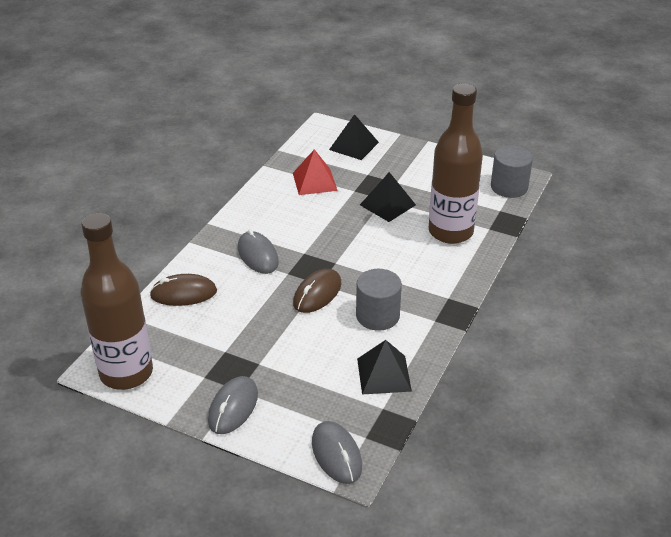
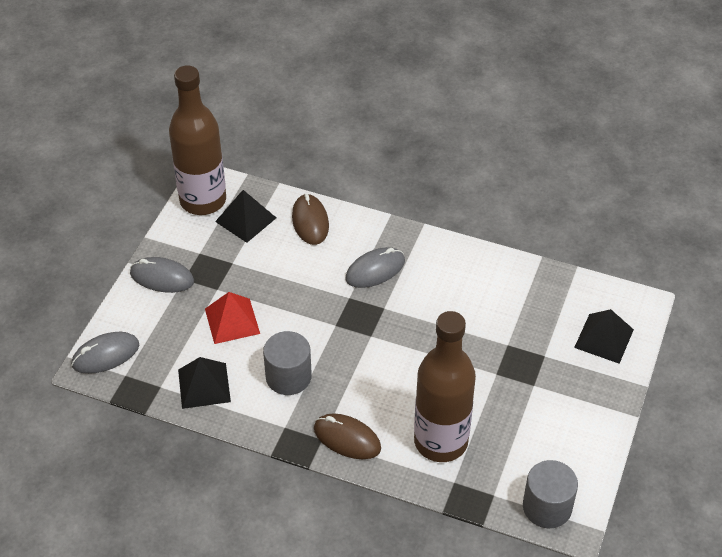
camera: 85 degrees right, 10 degrees up
red pyramid [293,149,338,195] -> red pyramid moved to [205,292,260,344]
brown mouse [293,269,341,313] -> brown mouse moved to [314,413,381,459]
black pyramid [360,172,416,222] -> black pyramid moved to [215,190,276,243]

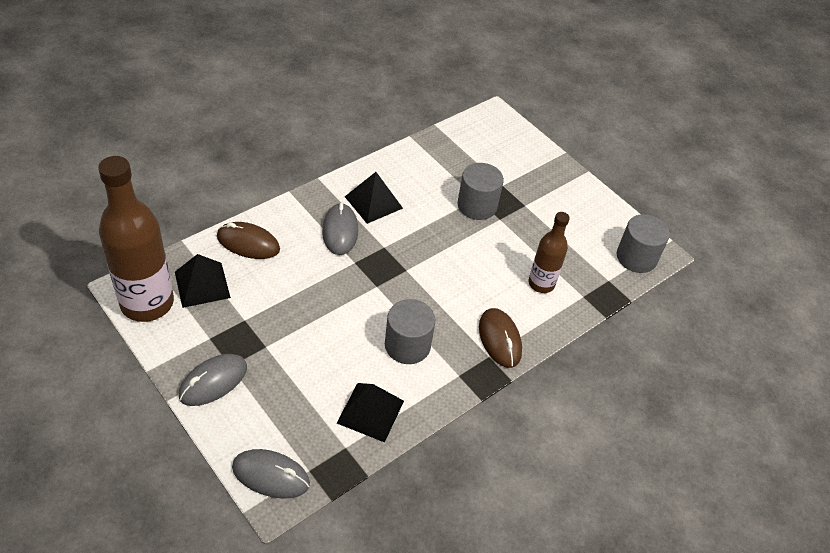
camera: 65 degrees left, 0 degrees up
grey mouse [71,332,139,374] -> grey mouse turned 75 degrees counterclockwise [232,449,310,499]
red pyramid [205,292,260,344] -> none
brown mouse [314,413,381,459] -> brown mouse turned 75 degrees counterclockwise [479,308,522,368]
brown bottle [414,311,476,462] -> brown bottle [528,212,570,293], size x0.56
black pyramid [574,309,634,364] -> black pyramid moved to [345,172,403,224]
none -> grey cylinder [457,163,504,220]

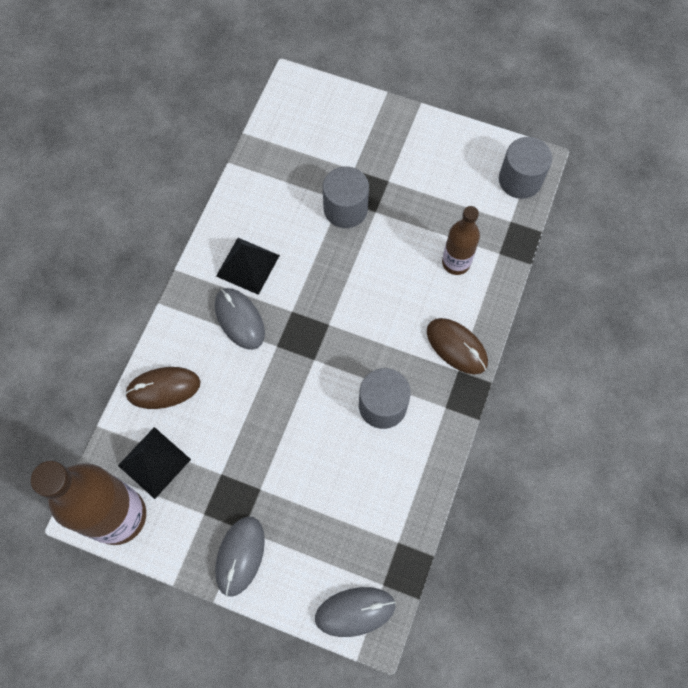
camera: 25 degrees left, 20 degrees up
black pyramid [337,383,404,442] -> none

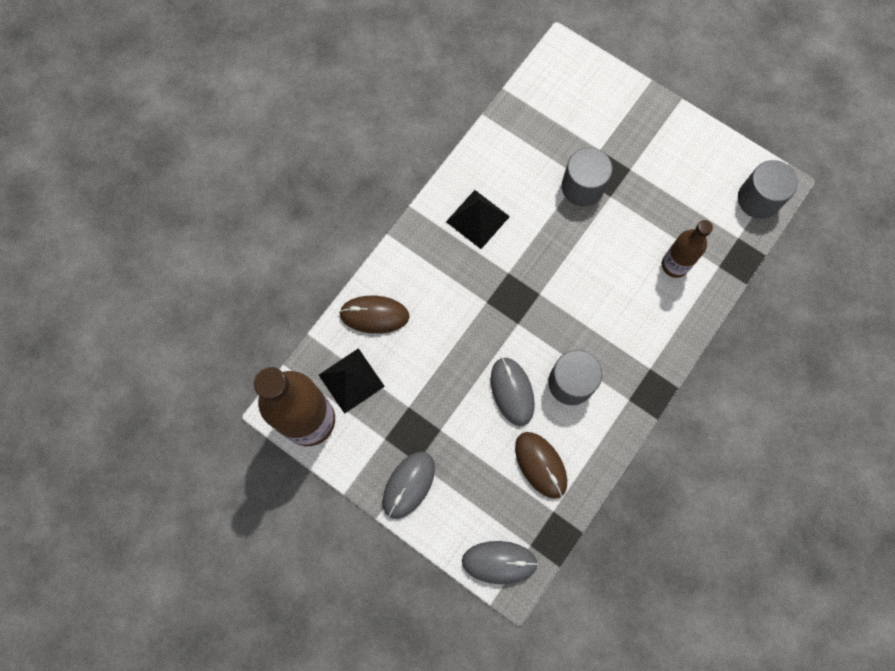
camera: 15 degrees right, 5 degrees up
grey mouse [215,288,265,350] -> grey mouse moved to [491,357,535,426]
brown mouse [427,318,488,374] -> brown mouse moved to [515,432,567,499]

